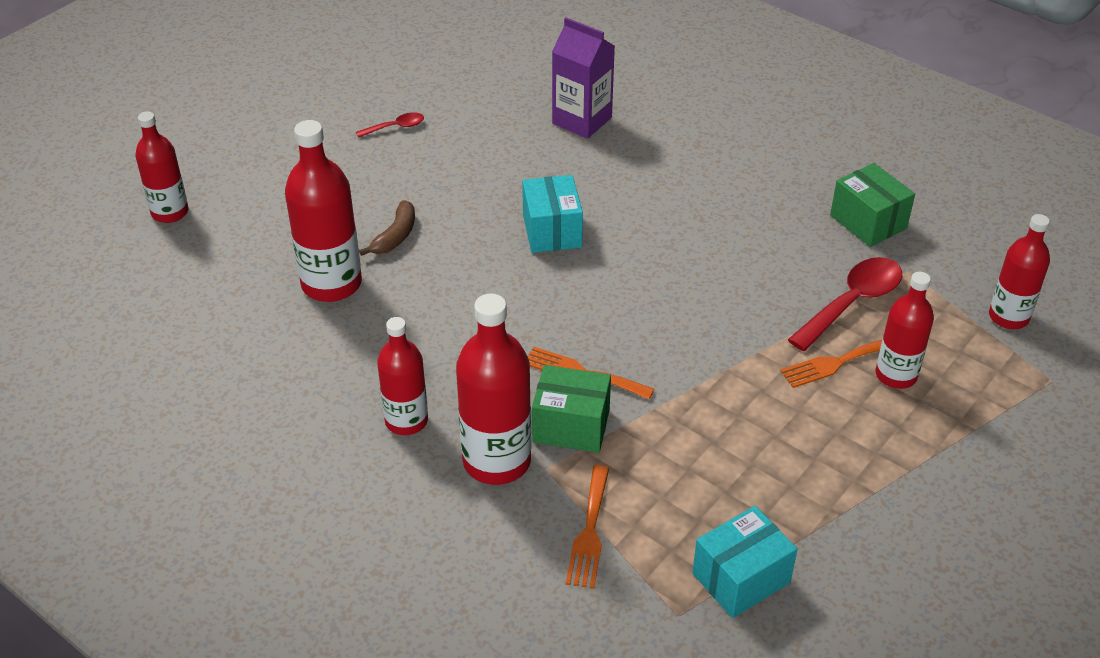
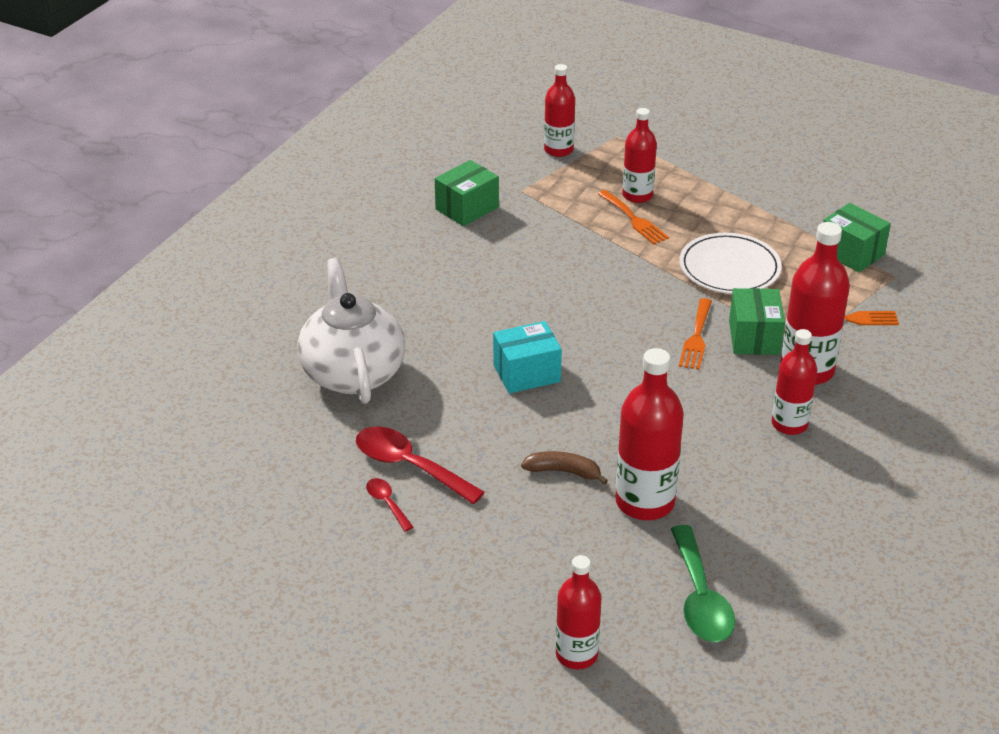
camera: 100 degrees left, 5 degrees down
purple carton [552,18,615,139] -> white teapot [297,258,405,404]
turquoise box [692,506,797,618] -> green box [823,203,891,272]
red spoon [788,257,902,351] -> red spoon moved to [356,427,485,504]
none -> green spoon [671,525,735,642]
none -> white plate [680,233,782,294]

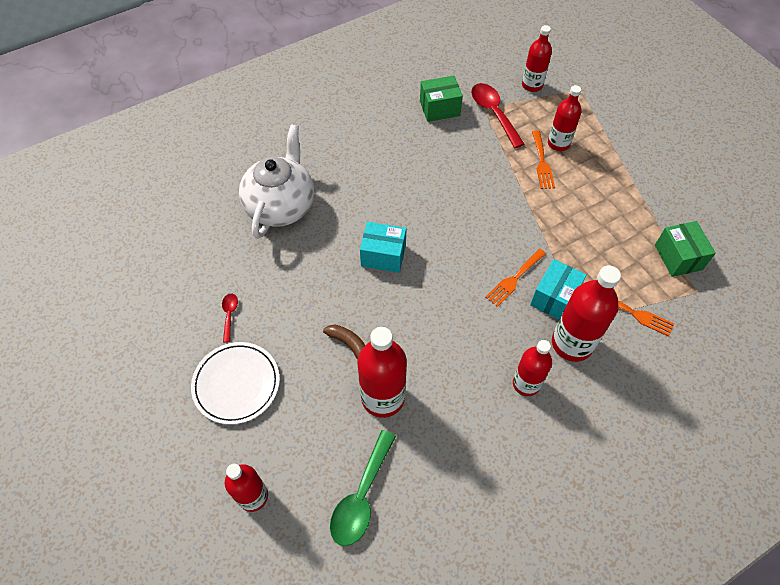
camera: 30 degrees right, 20 degrees up
red spoon [356,427,485,504] -> red spoon moved to [471,83,524,148]
white plate [680,233,782,294] -> white plate moved to [191,342,280,425]
green box [729,288,785,355] -> turquoise box [530,259,587,319]

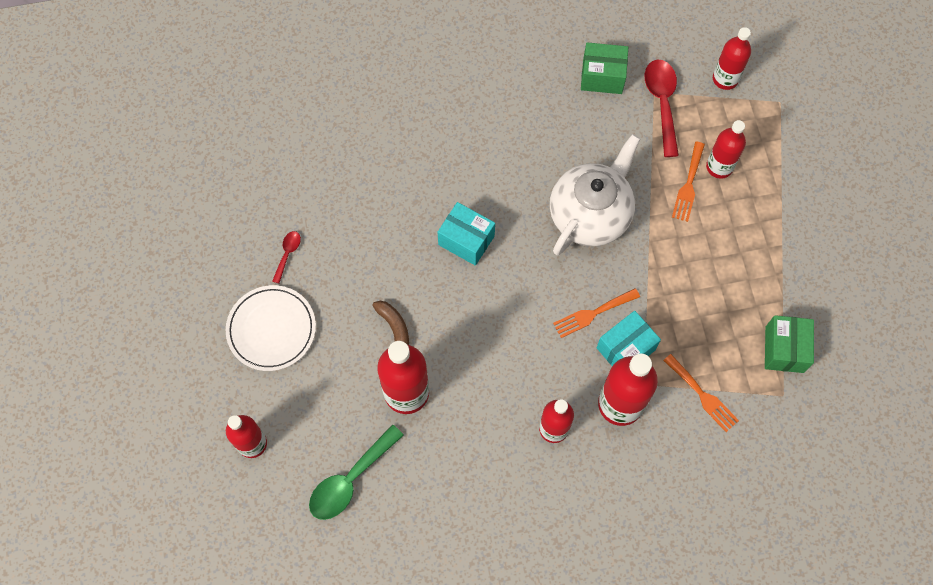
camera: 20 degrees right, 10 degrees up
white teapot [239,124,314,239] -> white teapot moved to [550,134,640,255]

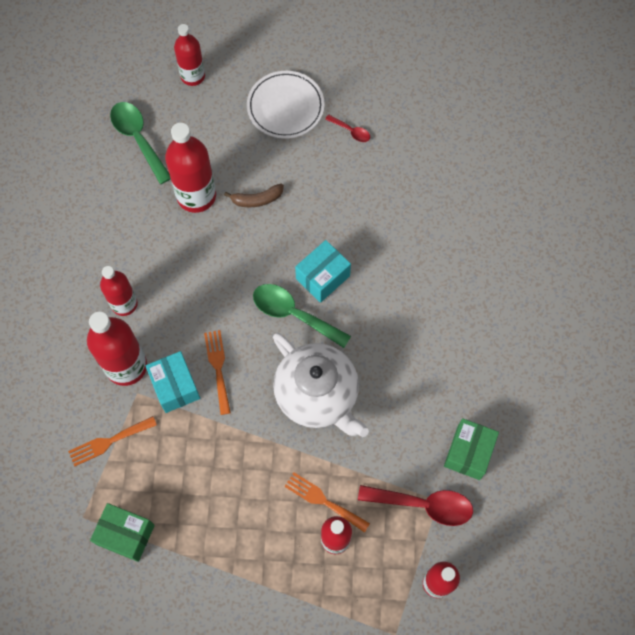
camera: 105 degrees right, 0 degrees up
none -> green spoon [253,284,351,348]

